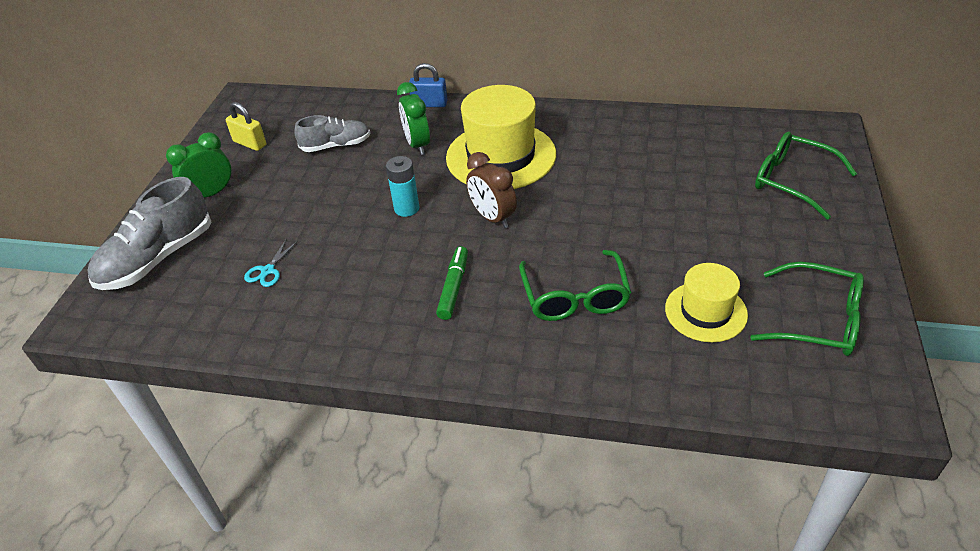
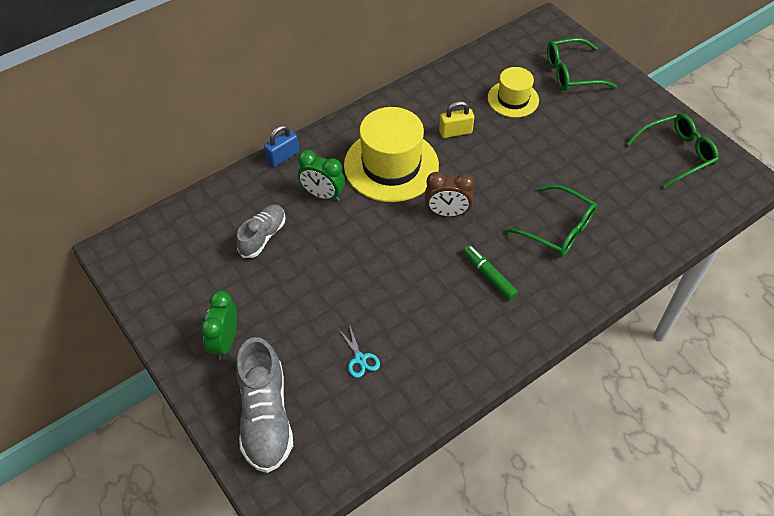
camera: 50 degrees left, 10 degrees up
yellow padlock [226,102,266,151] -> yellow padlock moved to [439,101,474,138]
turquoise battery [386,156,419,217] -> none
yellow hat [665,263,748,342] -> yellow hat moved to [488,67,539,118]

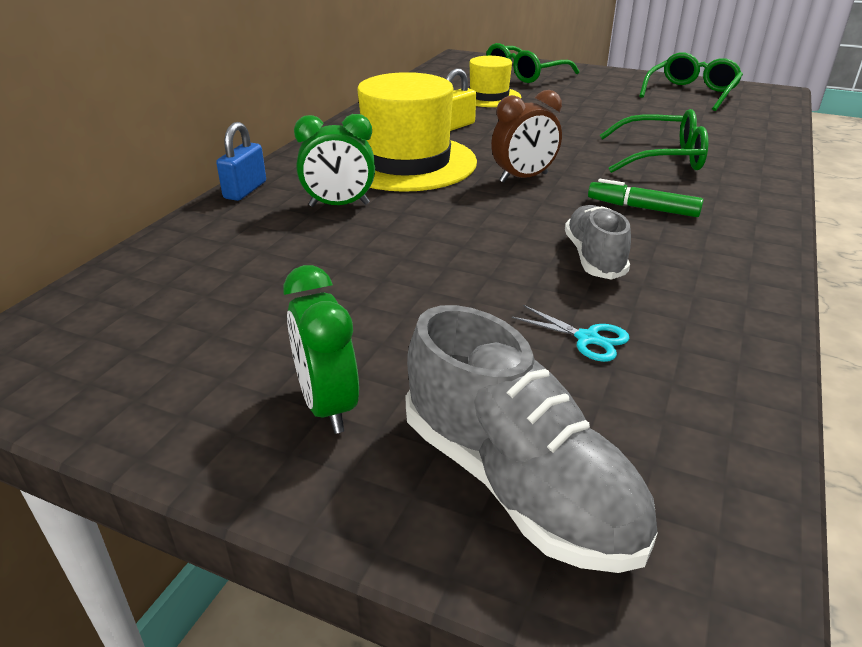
camera: 30 degrees left, 20 degrees down
grey shoe [236,204,285,258] -> grey shoe moved to [565,205,631,280]

